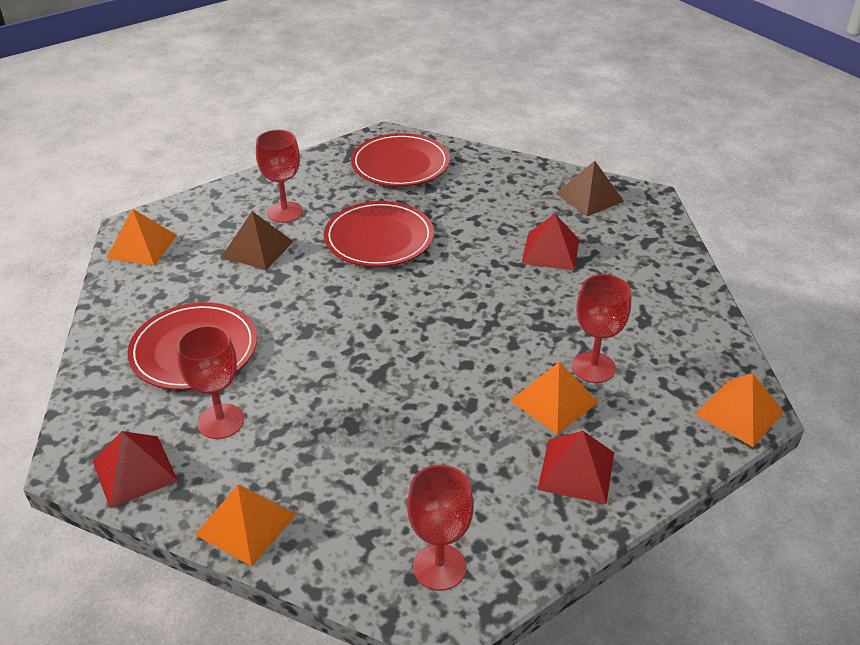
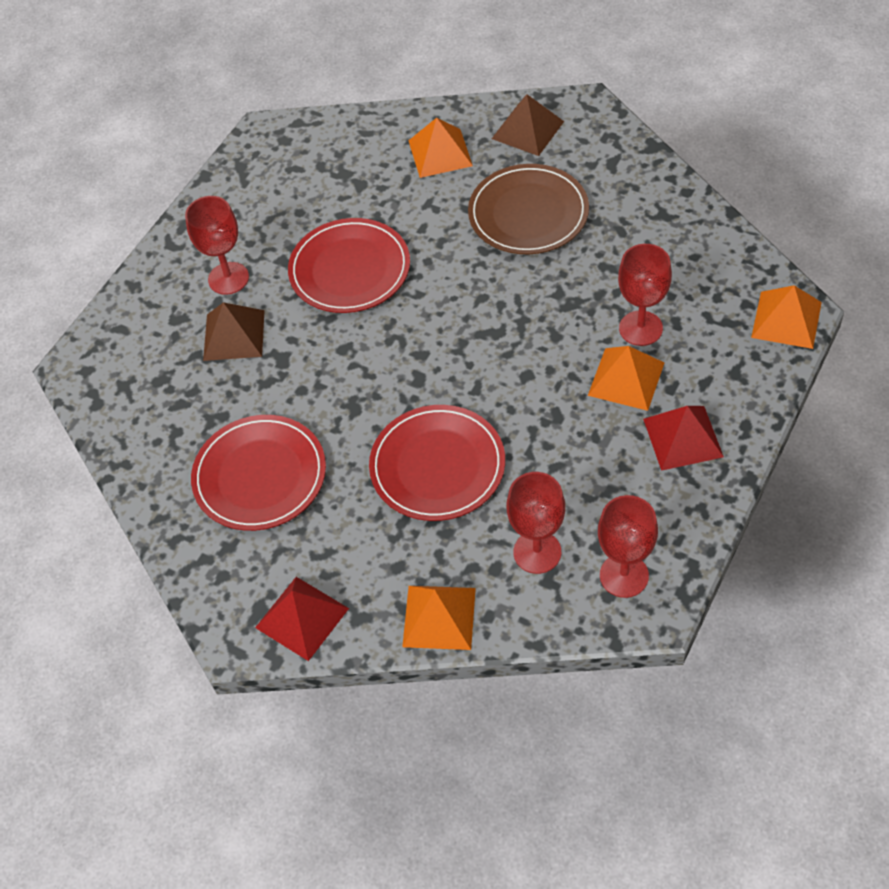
camera: 20 degrees left, 15 degrees up
orange pyramid [106,209,177,266] -> orange pyramid moved to [408,118,473,178]
red goblet [177,325,244,439] -> red goblet moved to [507,472,565,574]
red plate [351,133,450,187] -> red plate moved to [369,405,505,521]
red pyramid [522,214,579,271] -> brown plate [468,164,589,254]

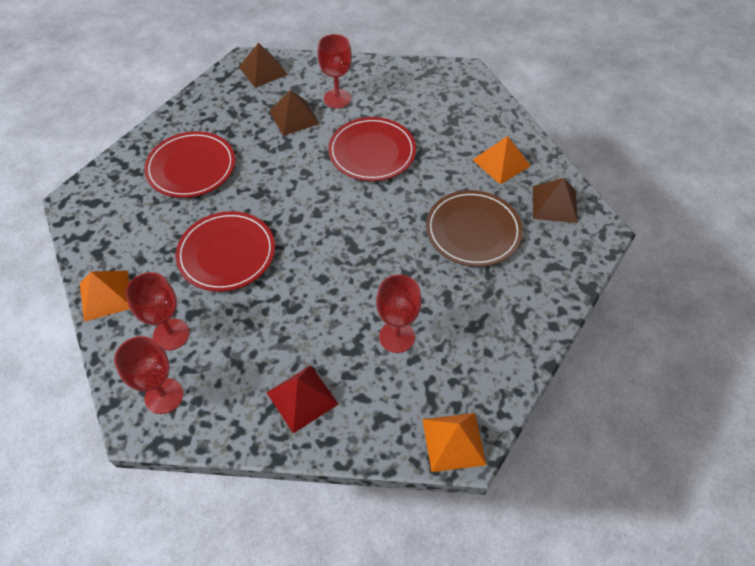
camera: 60 degrees right, 0 degrees up
red pyramid [255,577,349,661] -> none
orange pyramid [588,346,664,411] -> none
none -> brown pyramid [239,43,288,87]

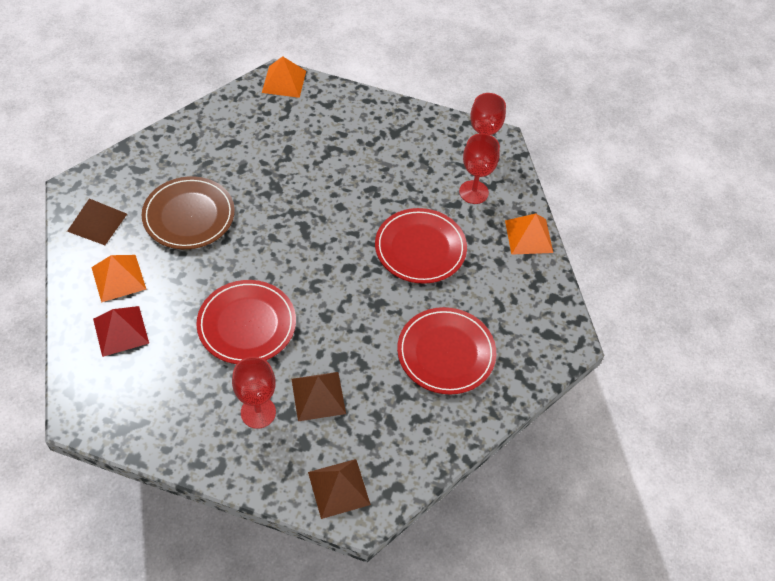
camera: 170 degrees left, 0 degrees up
red pyramid [266,365,338,434] -> red pyramid moved to [93,306,149,357]
red goblet [376,275,422,353] -> none

